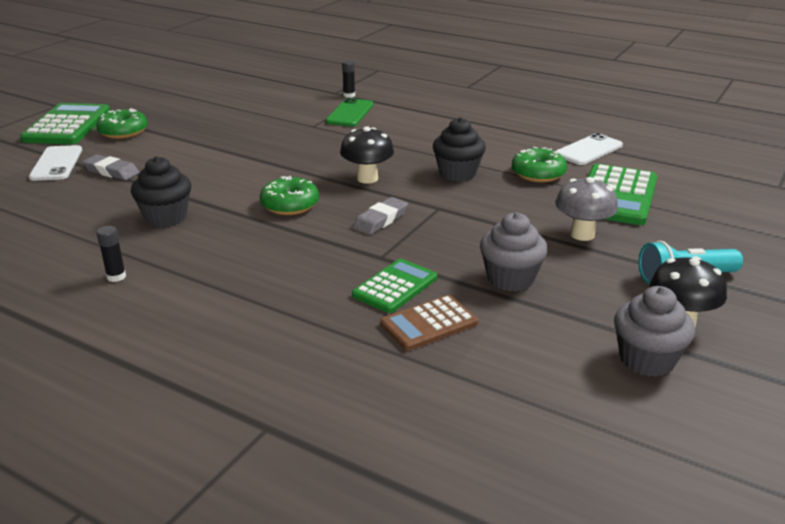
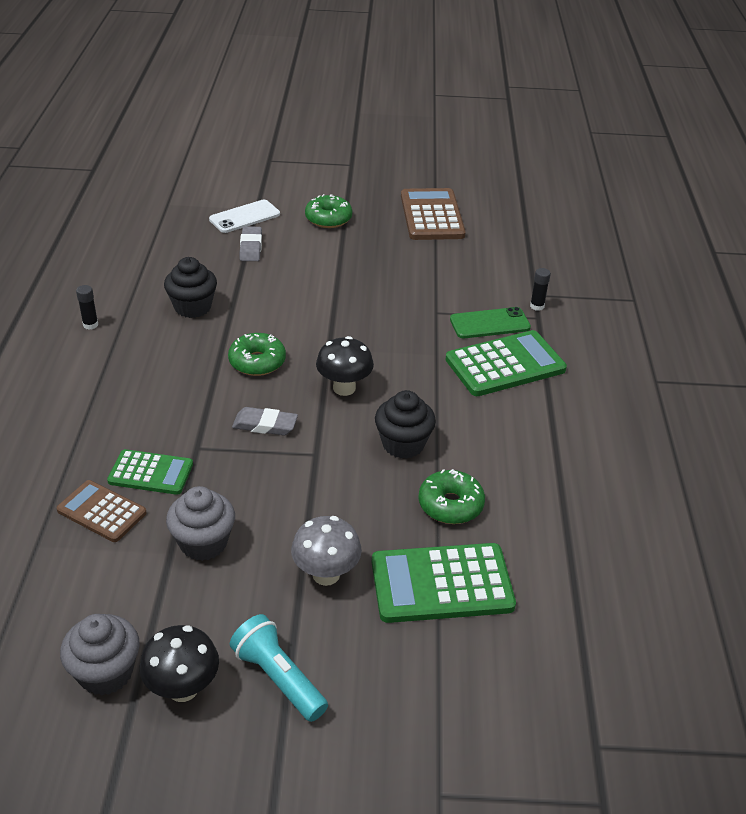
camera: 60 degrees right, 10 degrees up
green calculator [20,103,110,144] -> green calculator moved to [445,330,567,396]
white phone [557,133,623,165] -> none
none -> brown calculator [401,188,466,240]

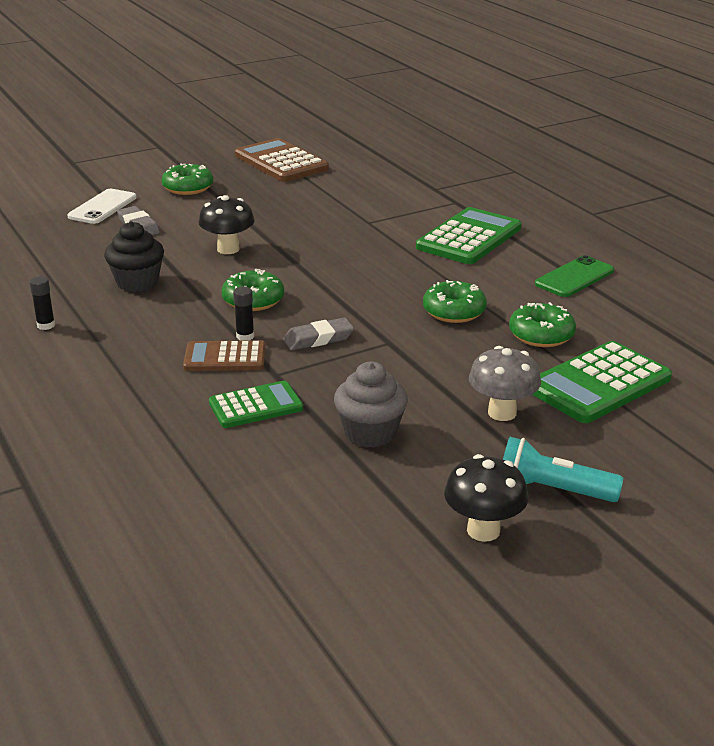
camera: 30 degrees left, 10 degrees down
brown calculator [56,480,147,542] -> brown calculator moved to [183,340,266,371]
grey cupcake [60,614,140,696] -> none
black mushroom [316,336,374,396] -> black mushroom moved to [198,195,255,254]
black cupcake [375,390,436,459] -> green donut [423,280,487,323]
green phone [450,307,531,338] -> green phone moved to [535,255,614,297]
black glue stick [530,268,551,311] -> black glue stick moved to [233,287,254,341]

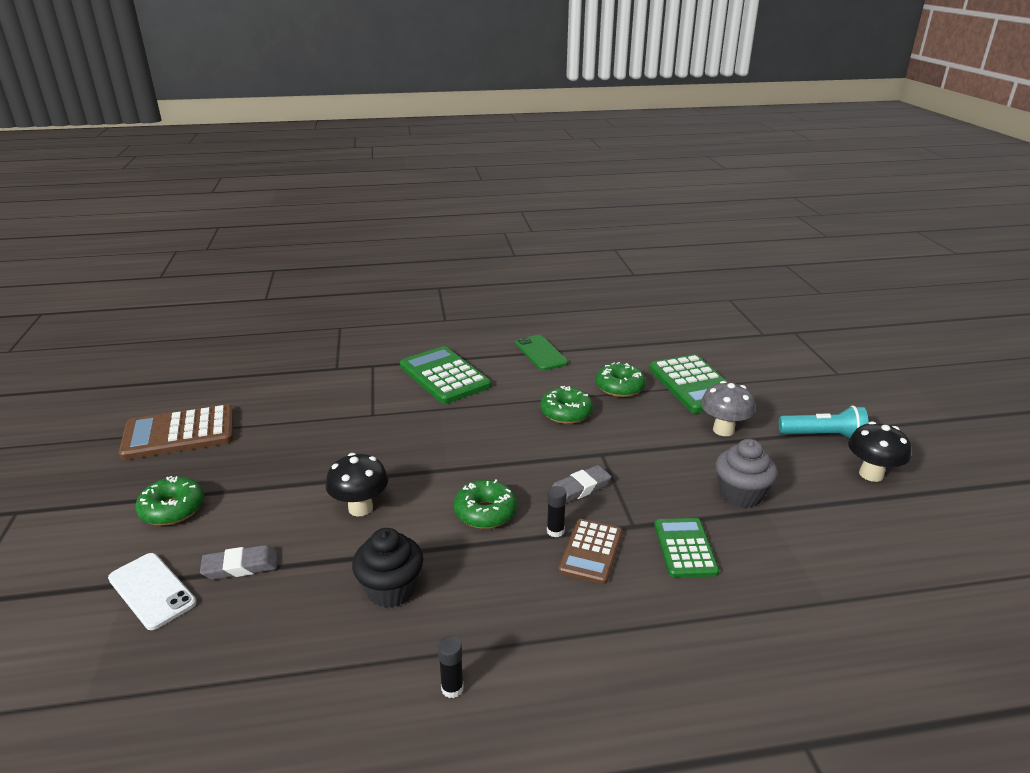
camera: 70 degrees left, 0 degrees up
grey eraser [283,318,354,350] -> grey eraser turned 60 degrees clockwise [552,465,611,503]
turquoise flashlight [503,437,623,502] -> turquoise flashlight turned 120 degrees counterclockwise [779,406,869,439]

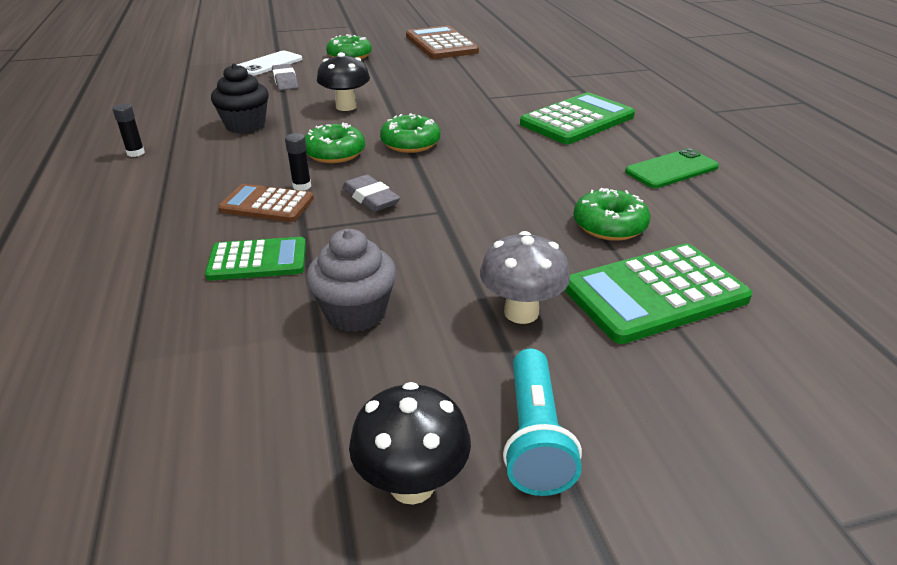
camera: 85 degrees right, 5 degrees up
green donut [540,386,593,424] -> green donut moved to [380,113,441,153]

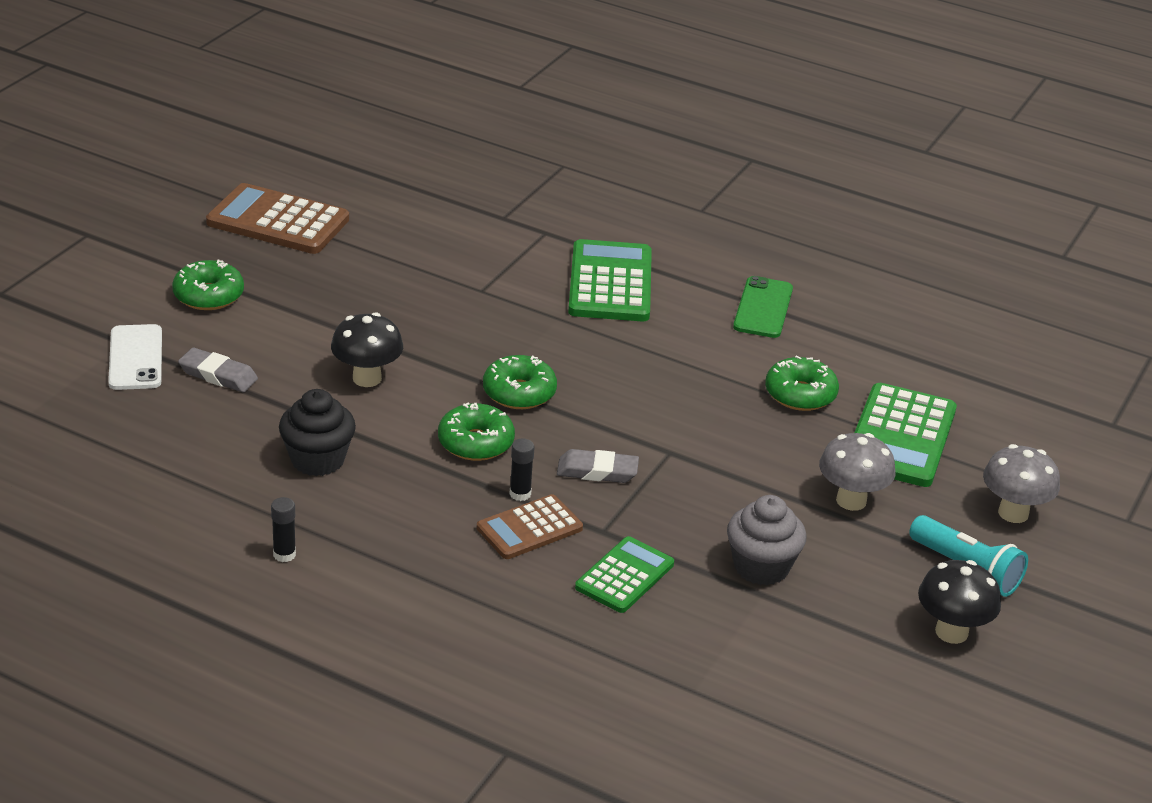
camera: 50 degrees left, 0 degrees up
none -> grey mushroom [983,444,1060,523]

